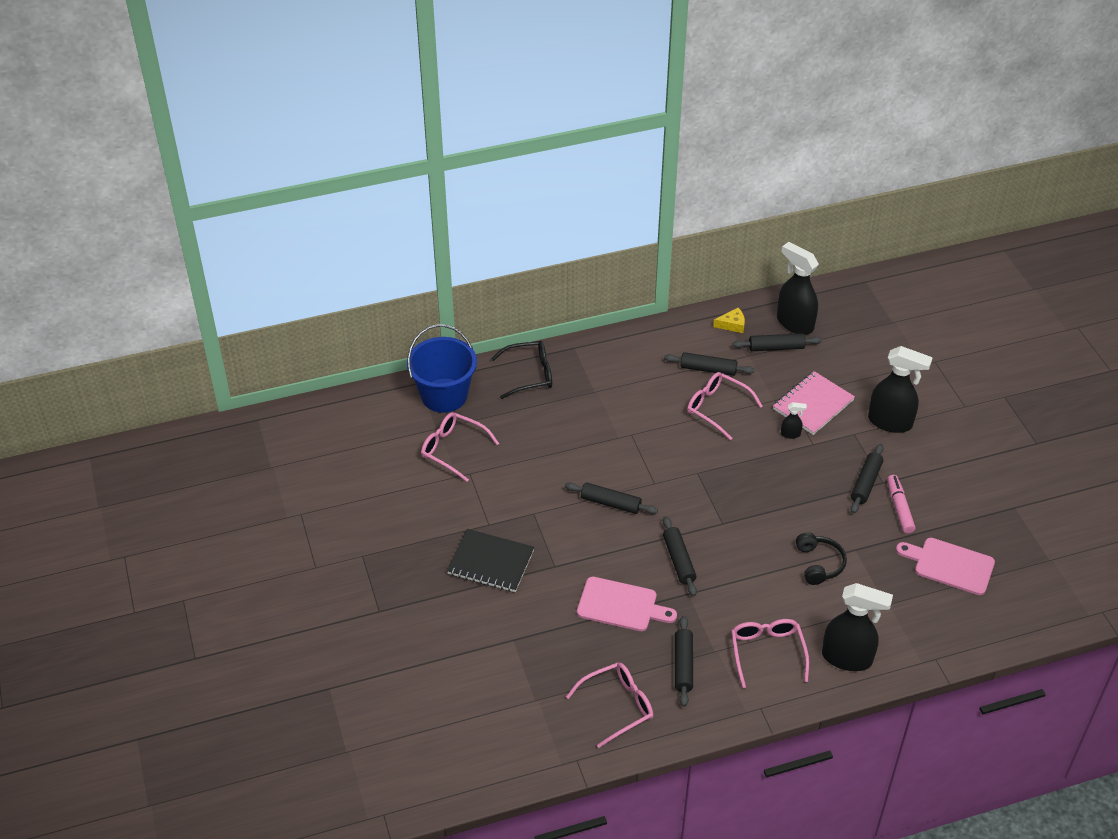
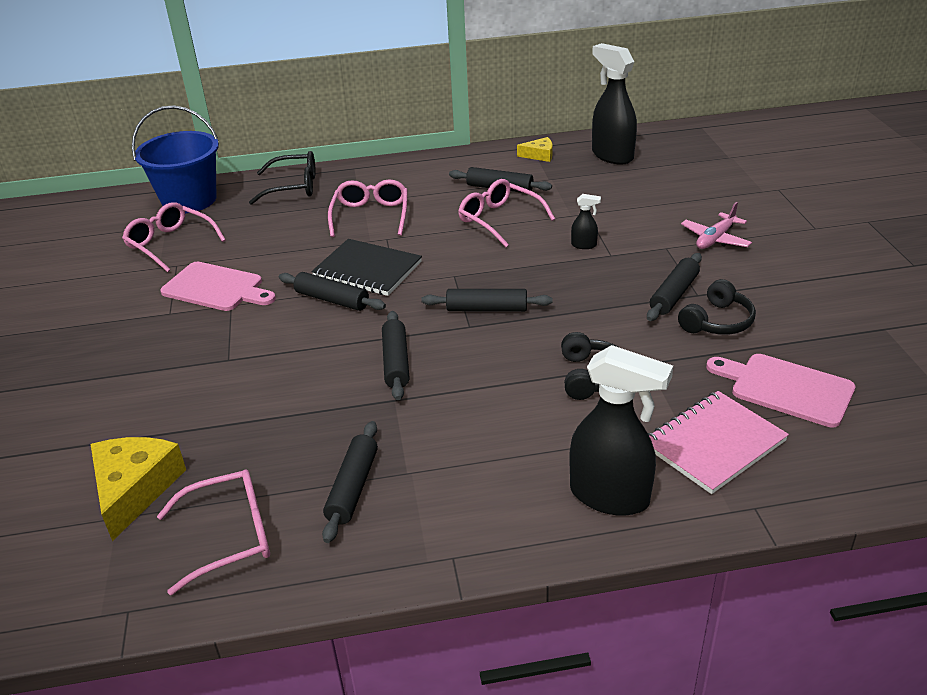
camera: 10 degrees right, 10 degrees down
black notebook [447,529,535,592] -> black notebook moved to [311,239,422,296]
pink cutting board [577,577,677,631] -> pink cutting board moved to [160,262,276,311]
pink glasses [731,619,809,688] -> pink glasses moved to [328,179,408,237]
black rolling pin [733,333,822,351] -> black rolling pin moved to [421,289,552,312]
pink notebook [773,371,855,435] -> pink notebook moved to [648,391,789,494]
black spray bottle [868,346,933,433] -> pink plane [681,202,752,249]
pink marker [887,475,916,534] -> black headphones [678,279,756,335]
none -> yellow cheese [91,437,186,541]

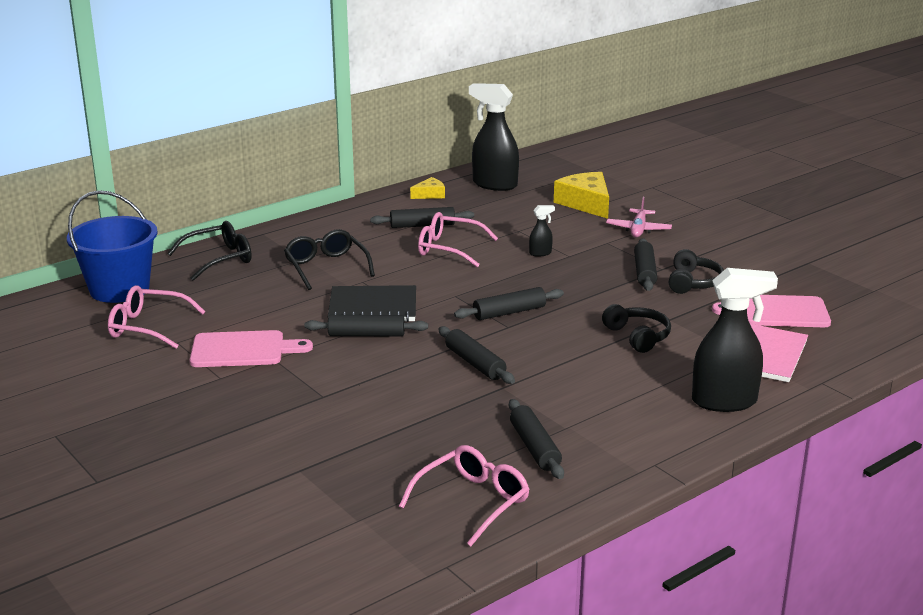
camera: 30 degrees left, 10 degrees down
yellow cheese [91,437,186,541] -> yellow cheese moved to [554,172,609,219]
pink glasses [328,179,408,237] -> black glasses [284,229,375,290]

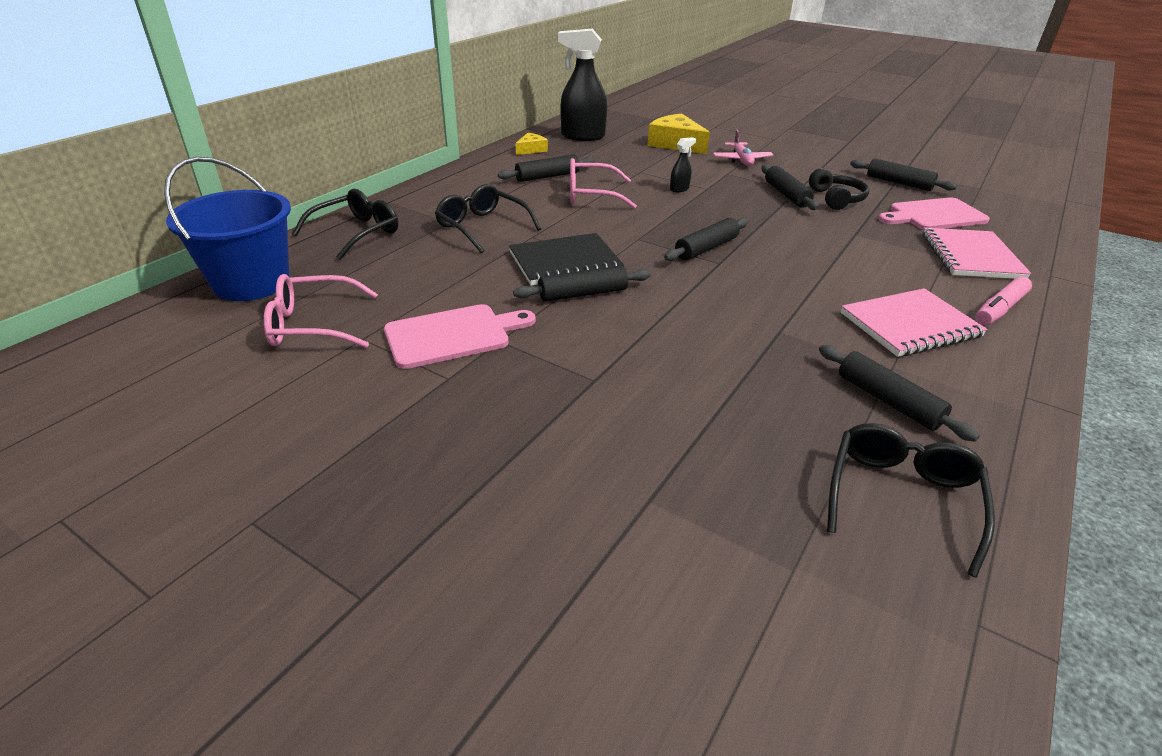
camera: 20 degrees left, 10 degrees up
pink glasses [399,445,529,546] -> black glasses [827,423,995,578]
black rolling pin [438,326,515,384] -> black rolling pin moved to [850,158,957,191]
black headphones [602,304,671,353] -> none
black spray bottle [692,268,778,412] -> pink marker [975,276,1032,326]
none -> pink notebook [841,288,987,357]

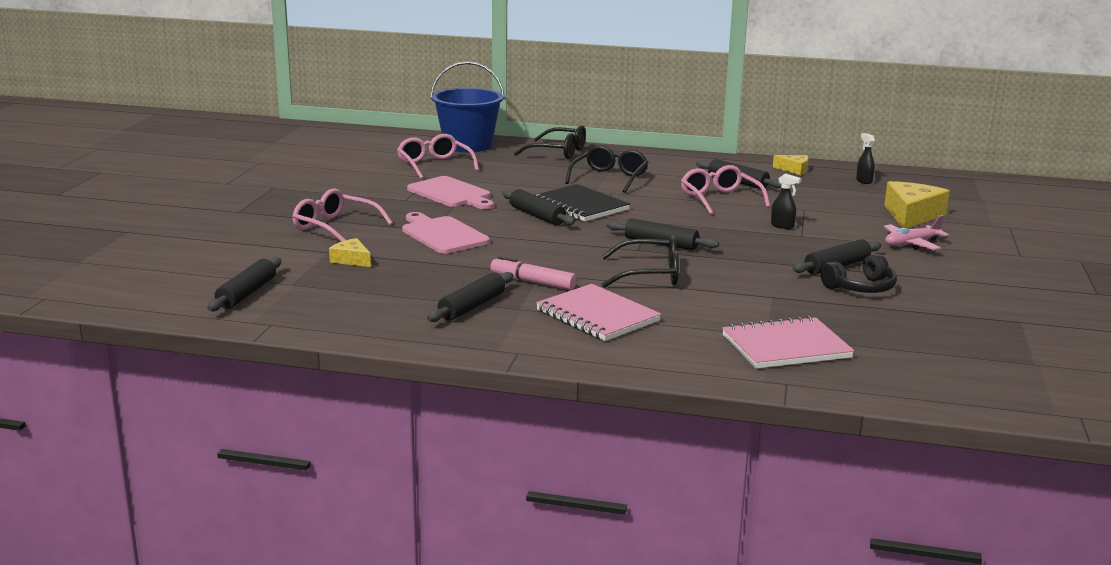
camera: 70 degrees right, 15 degrees down
black spray bottle [558,29,607,141] -> black spray bottle [856,133,875,184], size x0.44
black glasses [827,423,995,578] -> black glasses moved to [601,235,679,288]
black rolling pin [850,158,957,191] -> black rolling pin moved to [207,257,281,311]
pink cutting board [878,197,990,230] -> pink cutting board moved to [402,212,490,254]
pink marker [975,276,1032,326] -> pink marker moved to [490,256,577,290]
none -> pink glasses [292,188,393,242]
none -> yellow cheese [329,238,371,267]

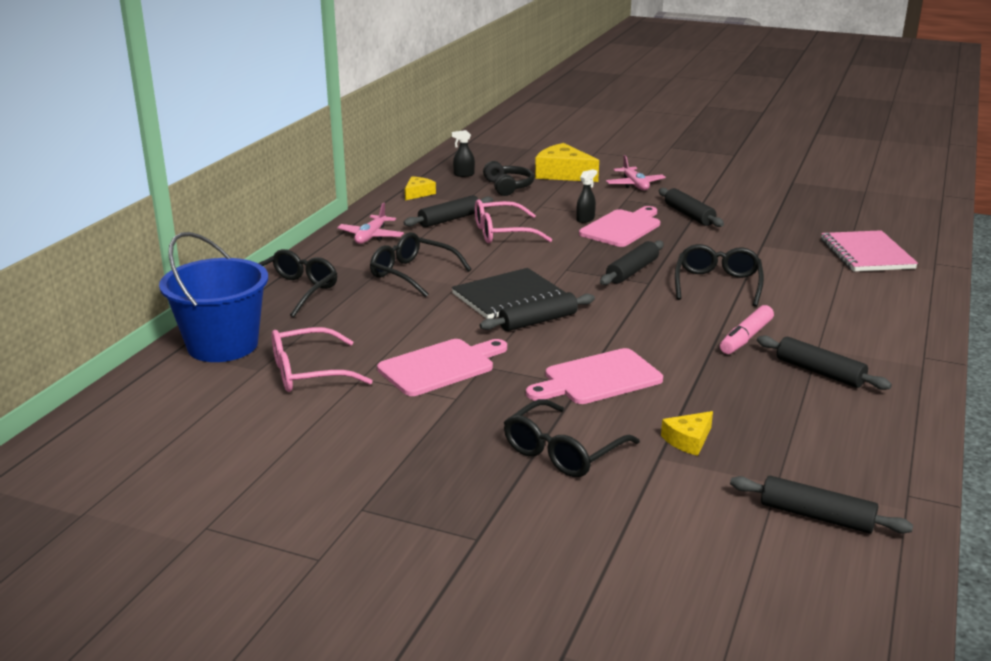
camera: 80 degrees left, 5 degrees up
pink glasses [292,188,393,242] -> black glasses [504,399,640,477]
pink notebook [536,284,661,341] -> none
black headphones [820,254,897,293] -> black headphones moved to [483,161,534,196]
none -> pink plane [337,202,404,244]
none -> pink cutting board [579,206,660,247]

